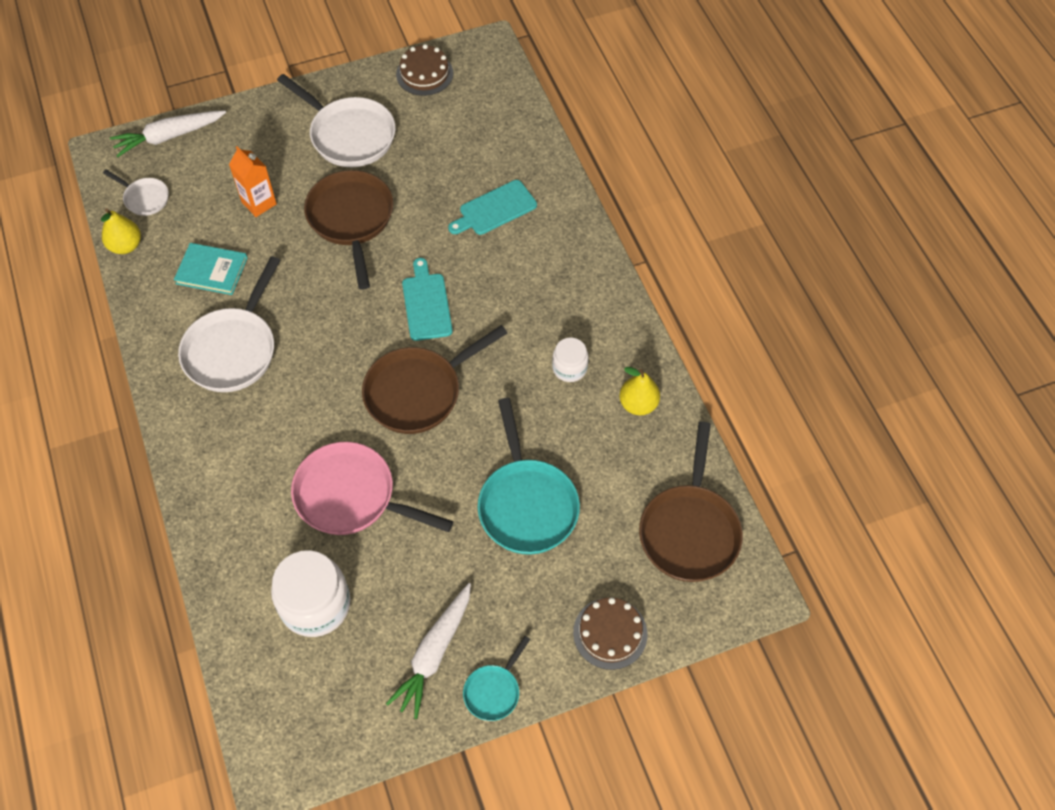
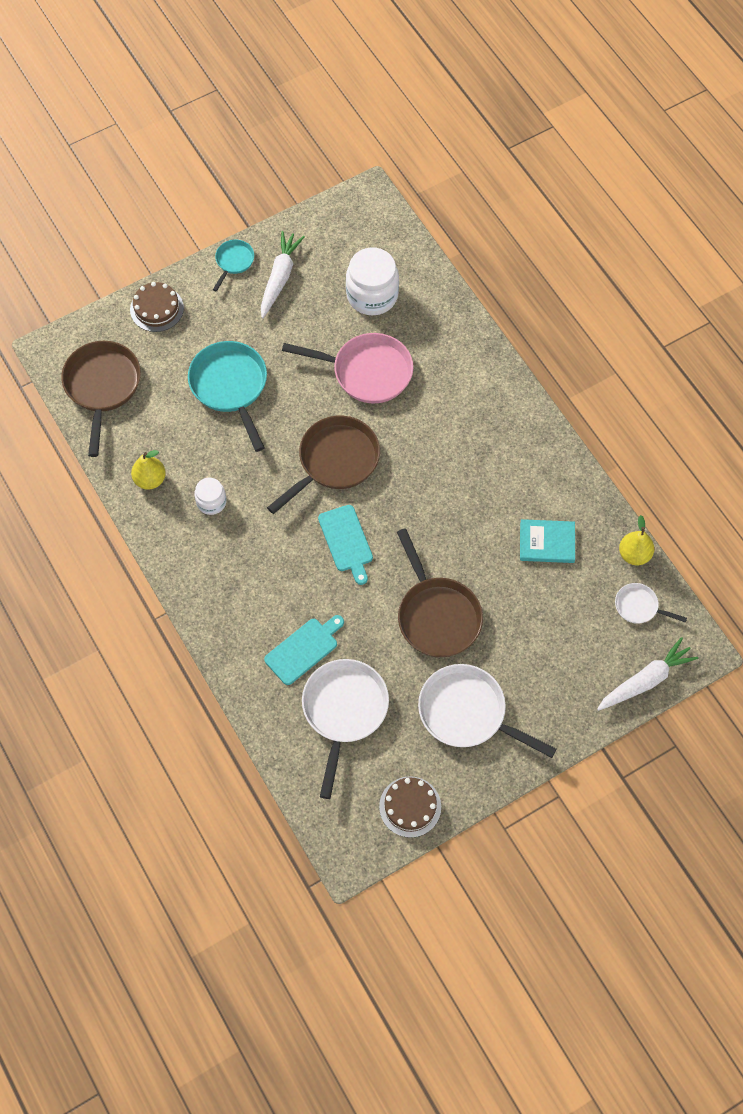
camera: 170 degrees right, 5 degrees up
white pan [178,256,280,392] -> white pan moved to [302,659,389,799]
orange carton [229,146,277,217] -> none

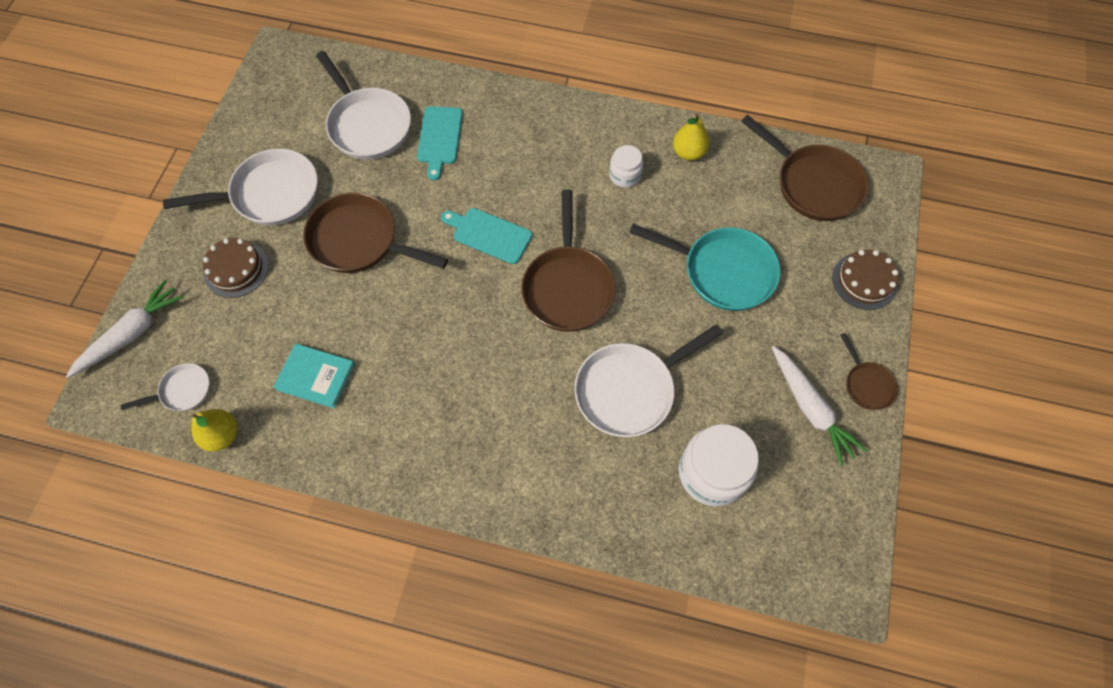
camera: 135 degrees right, 0 degrees up
turquoise pan [213,240,254,291] -> brown pan [840,333,898,410]
pink pan [282,333,413,403] -> white pan [574,324,723,437]
brown cake [379,776,441,838] -> brown cake moved to [203,238,269,298]
turquoise book [520,519,575,563] -> turquoise book turned 60 degrees clockwise [273,343,355,409]
white carrot [597,637,699,711] -> white carrot turned 150 degrees counterclockwise [66,280,184,378]

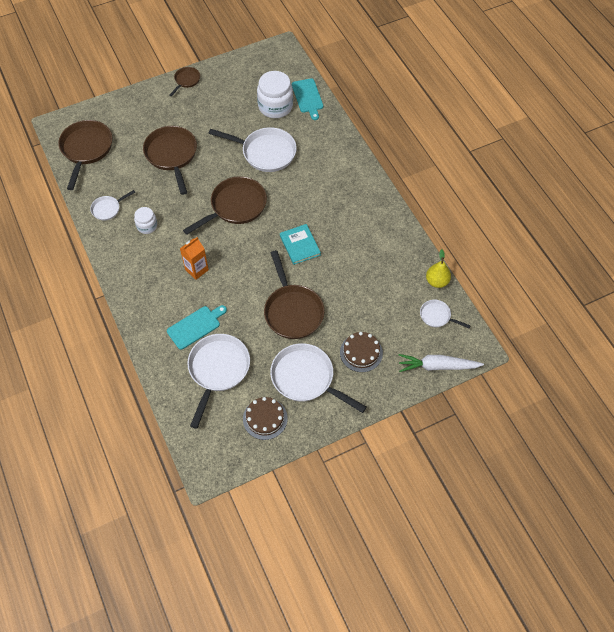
camera: 130 degrees left, 5 degrees down
turquoise book [273,343,355,409] -> turquoise book moved to [280,224,321,265]
turquoise cutting board [441,208,532,264] -> turquoise cutting board moved to [292,78,323,120]
turquoise pan [629,224,780,311] -> brown pan [143,126,197,195]
yellow pear [673,113,709,161] -> white pan [90,190,135,221]
white carrot [771,346,867,466] -> none
brown cake [832,249,899,310] -> brown cake moved to [243,397,288,440]
none -> orange carton [180,237,209,280]

